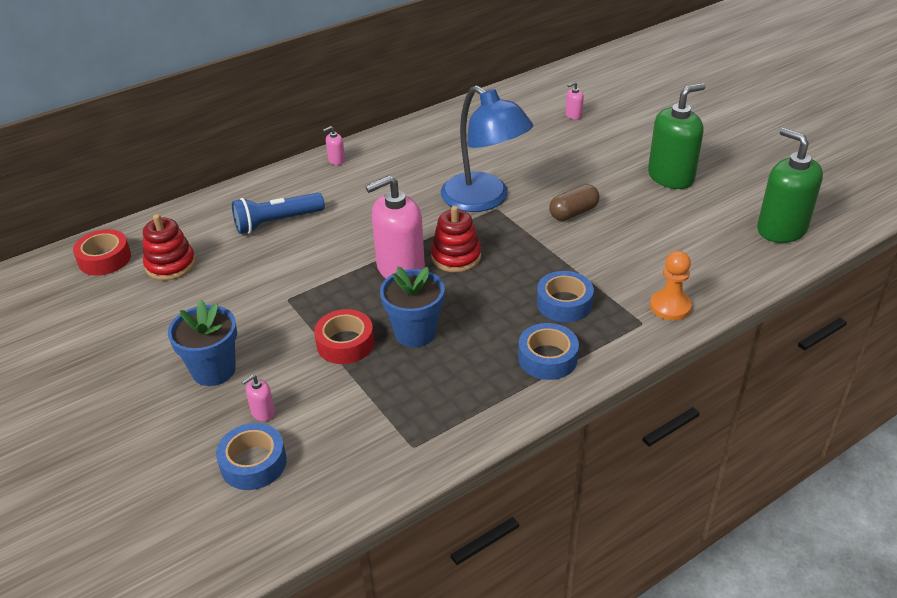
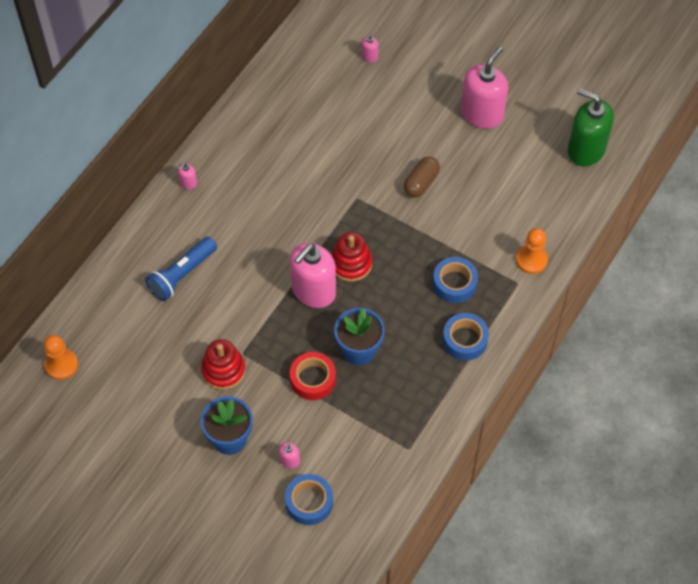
camera: 25 degrees left, 20 degrees up
red tape [73,229,131,276] -> orange pawn [44,335,78,380]
red stacking toy [143,214,196,281] -> red stacking toy moved to [201,339,245,390]
blue lamp [441,86,533,212] -> none
green soap dispenser [648,83,706,189] -> pink soap dispenser [461,47,508,129]

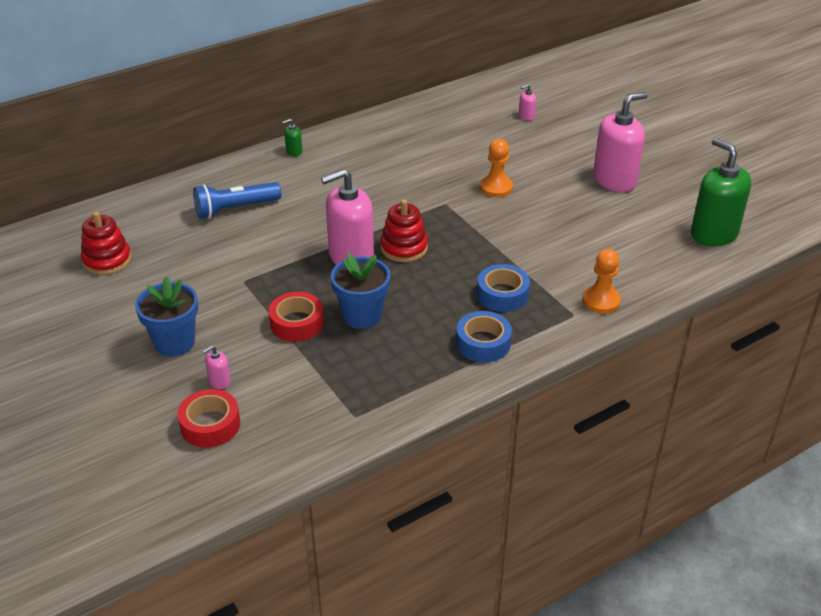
camera: 25 degrees right, 20 degrees down
orange pawn [44,335,78,380] -> orange pawn moved to [480,139,513,198]
pink soap dispenser [177,163,197,190] -> green soap dispenser [282,119,302,156]
red stacking toy [201,339,245,390] -> red stacking toy moved to [81,211,131,275]
blue tape [285,474,333,525] -> red tape [177,389,240,448]
brown capsule [404,156,440,197] -> none

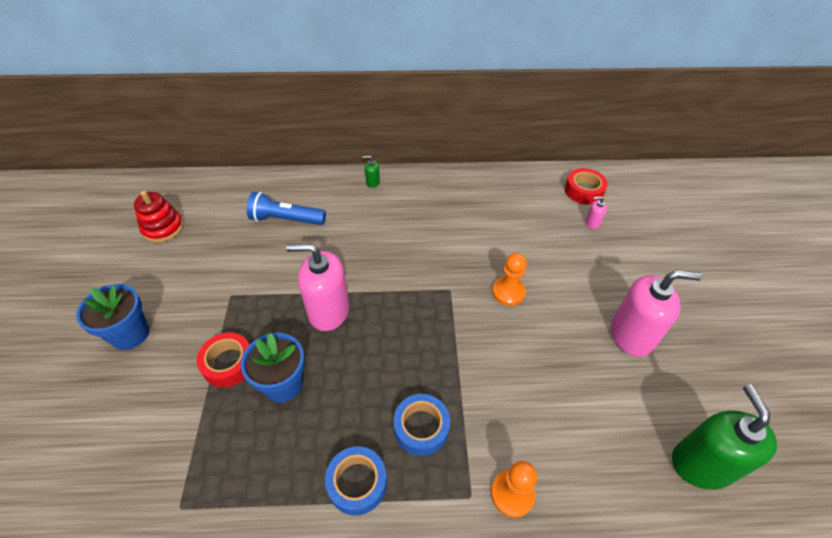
camera: 30 degrees right, 10 degrees up
red tape [177,389,240,448] -> red tape moved to [565,168,608,205]
pink soap dispenser [202,345,231,389] -> none
red stacking toy [380,199,428,262] -> none

